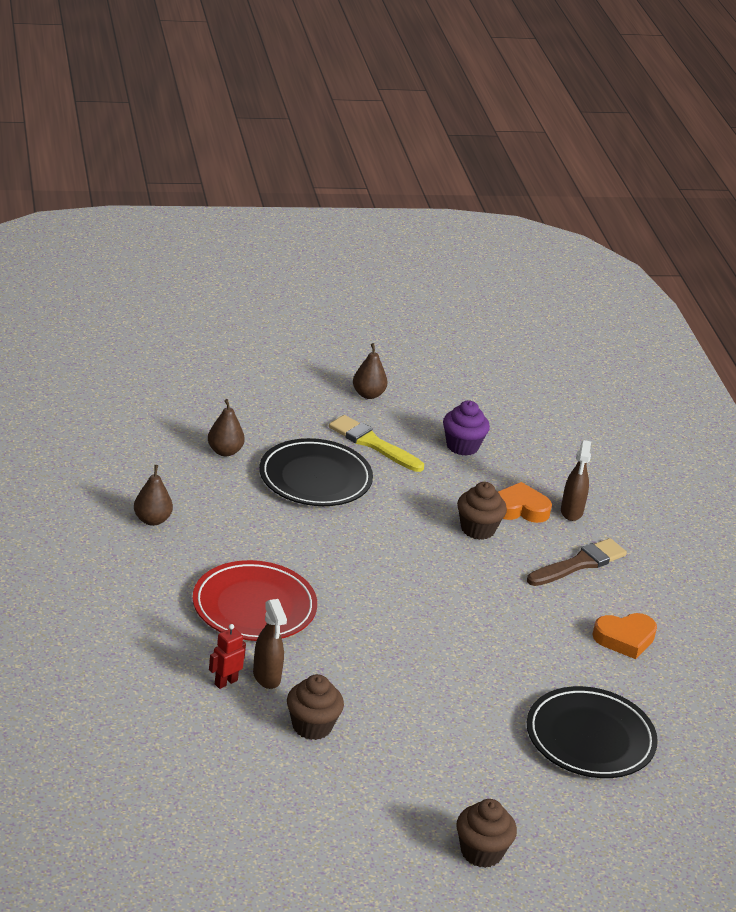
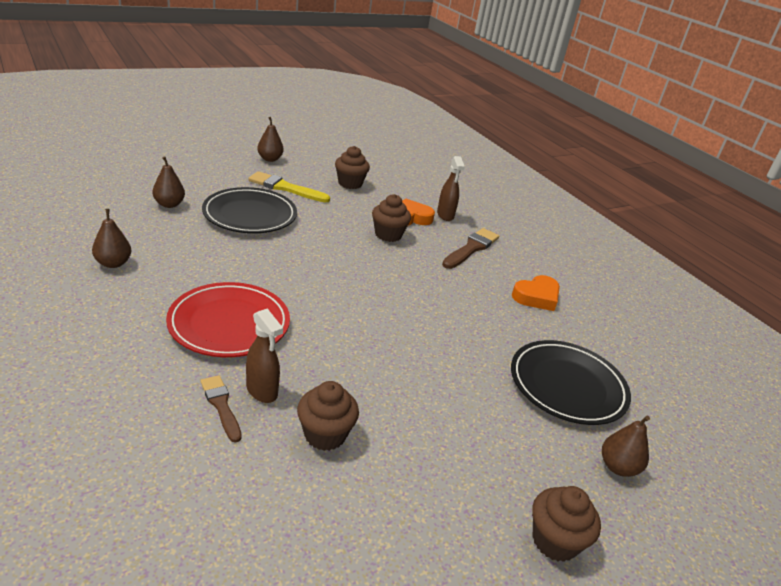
camera: 20 degrees left, 0 degrees up
red robot [209,624,246,689] -> brown brush [201,375,242,443]
purple cupcake [443,400,490,456] -> brown cupcake [335,146,370,189]
none -> brown pear [602,416,650,477]

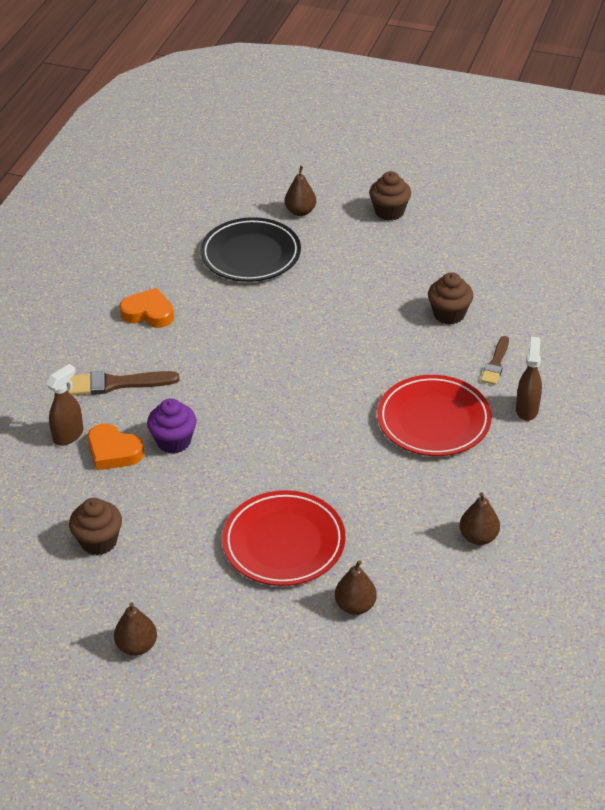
camera: 125 degrees left, 10 degrees up
black plate [202,187,297,233] -> red plate [222,490,346,586]
brown spray bottle [246,308,283,403] -> brown spray bottle moved to [516,337,542,421]
yellow brush [248,171,330,203] -> none
brown cupcake [372,194,411,242] -> purple cupcake [147,399,197,454]

